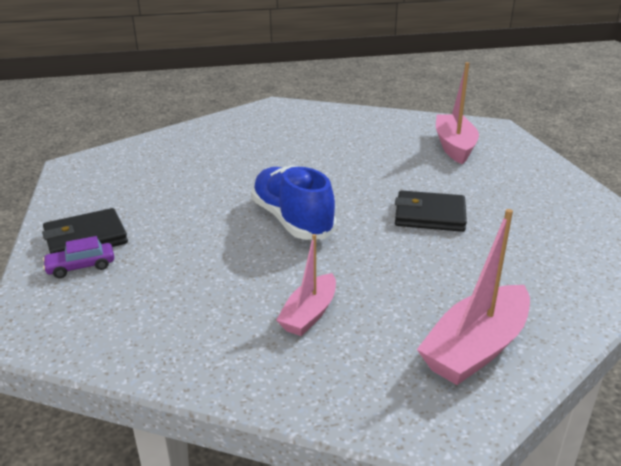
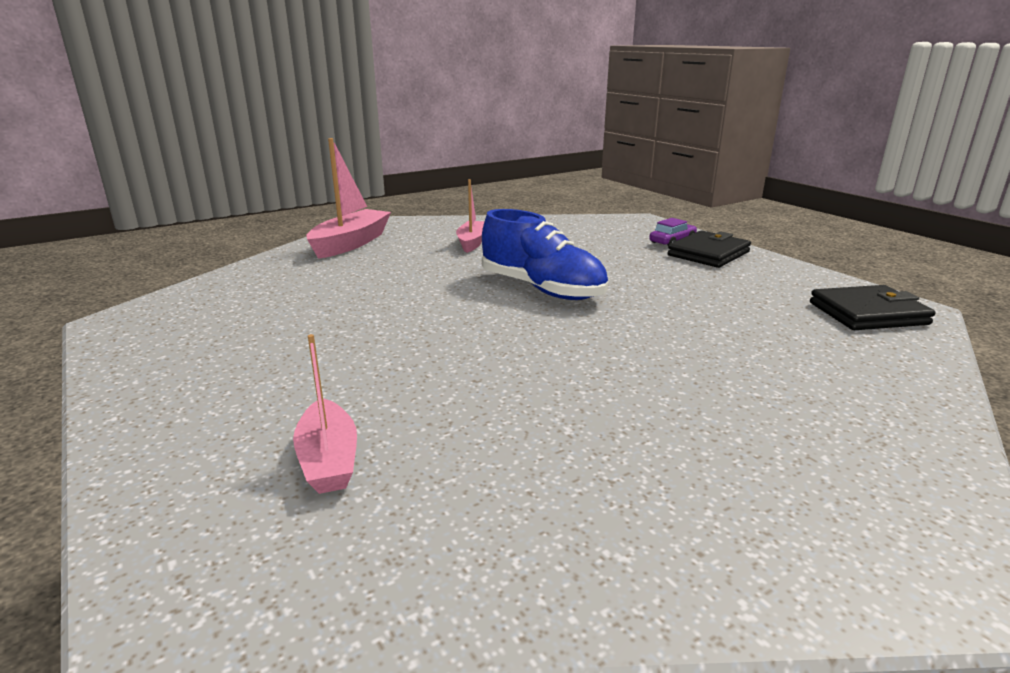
camera: 160 degrees right, 5 degrees down
black wallet [395,190,467,232] -> black wallet moved to [810,285,935,330]
pink boat [436,62,479,164] -> pink boat [293,334,357,494], size x0.63

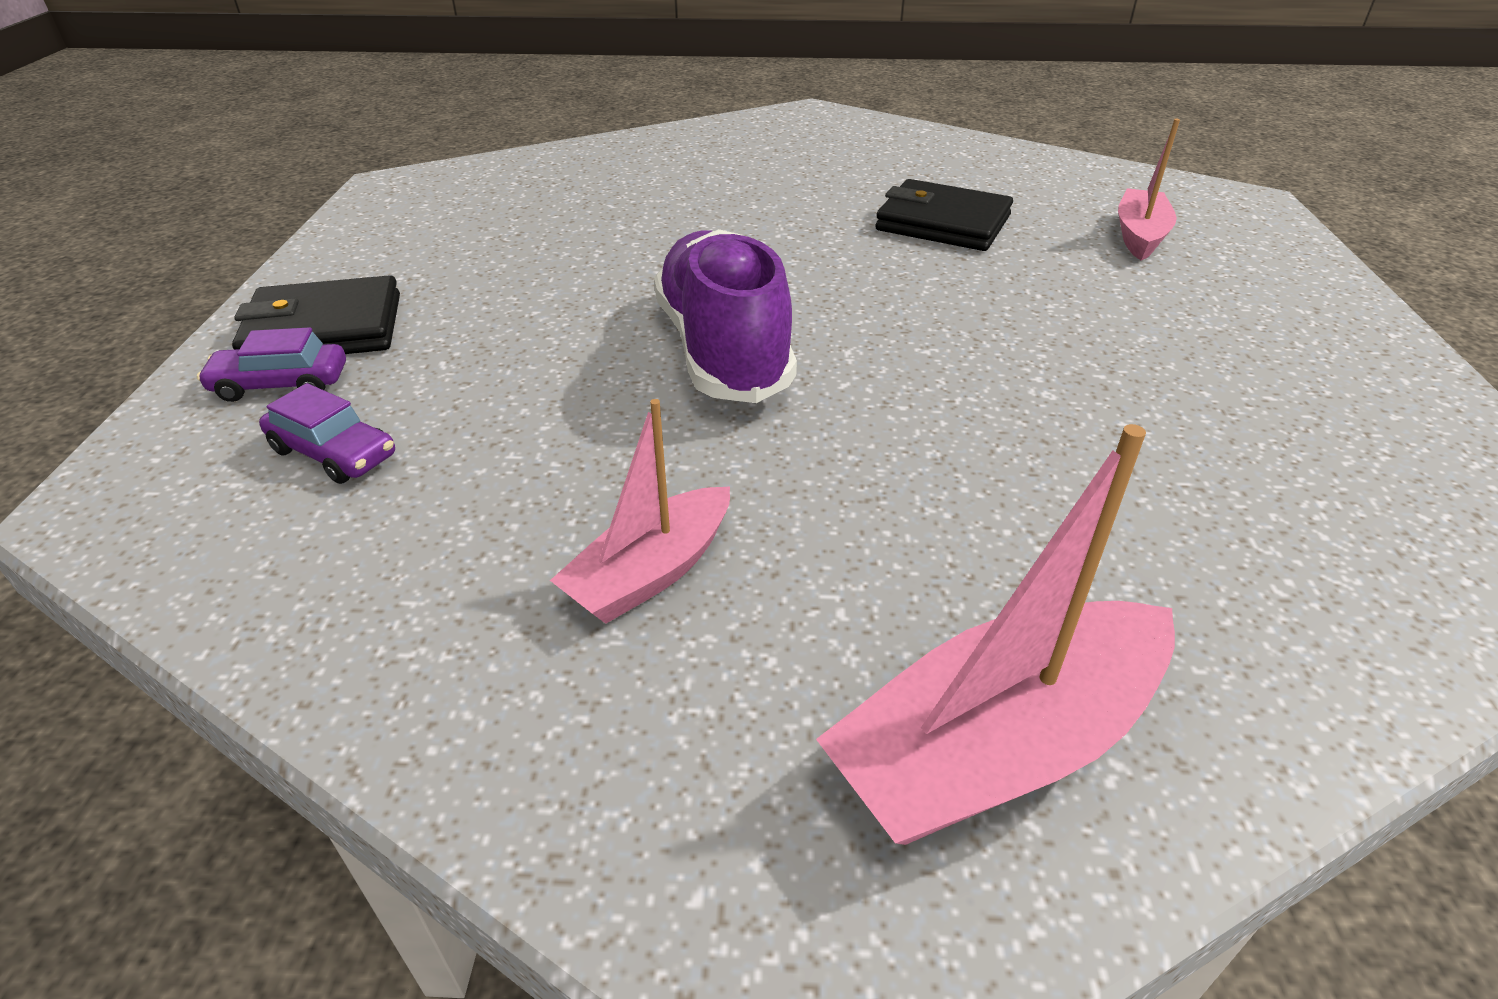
camera: 145 degrees left, 15 degrees up
blue shoe [482,209,608,300] -> purple shoe [654,229,797,403]
black wallet [810,285,935,330] -> black wallet moved to [875,179,1013,251]
none -> purple car [259,383,395,484]

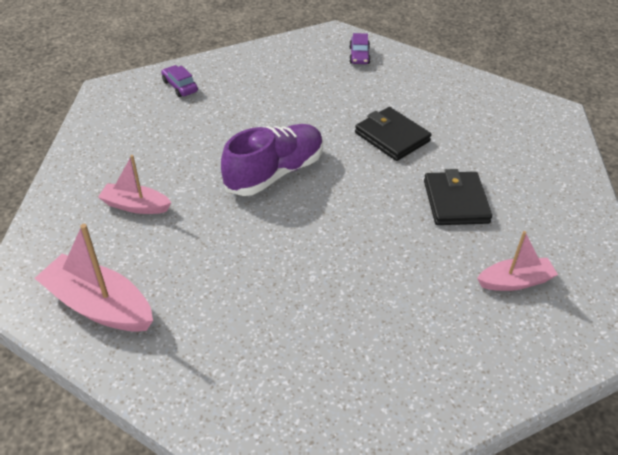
camera: 60 degrees right, 5 degrees up
black wallet [232,275,400,354] -> black wallet moved to [355,107,432,161]
purple car [259,383,395,484] -> purple car moved to [349,33,371,64]

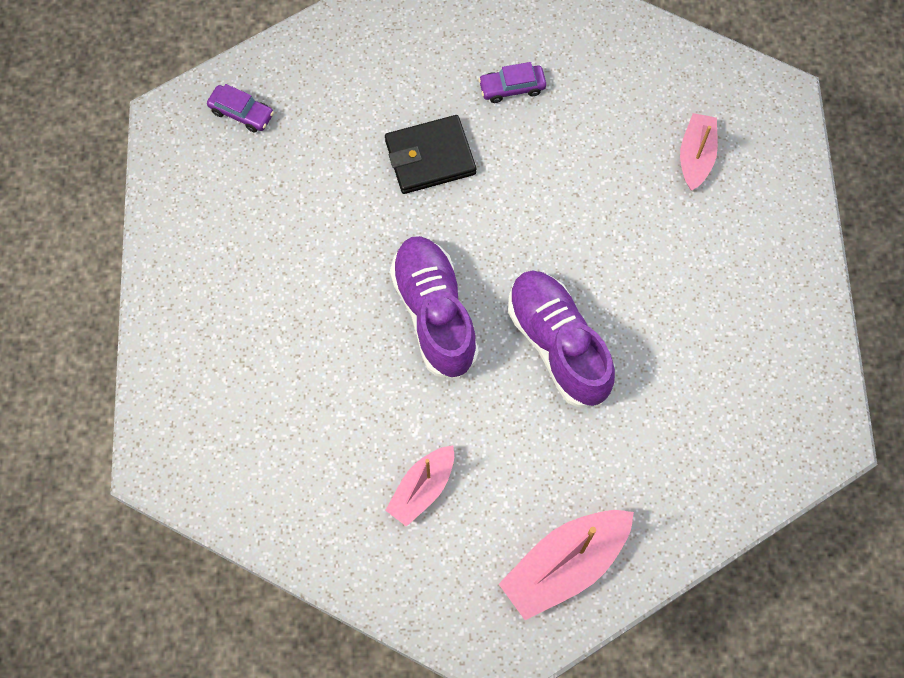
camera: 65 degrees left, 25 degrees up
purple car [161,65,198,97] -> purple car moved to [478,62,546,103]
black wallet [424,169,492,225] -> none
none -> purple shoe [508,270,615,407]

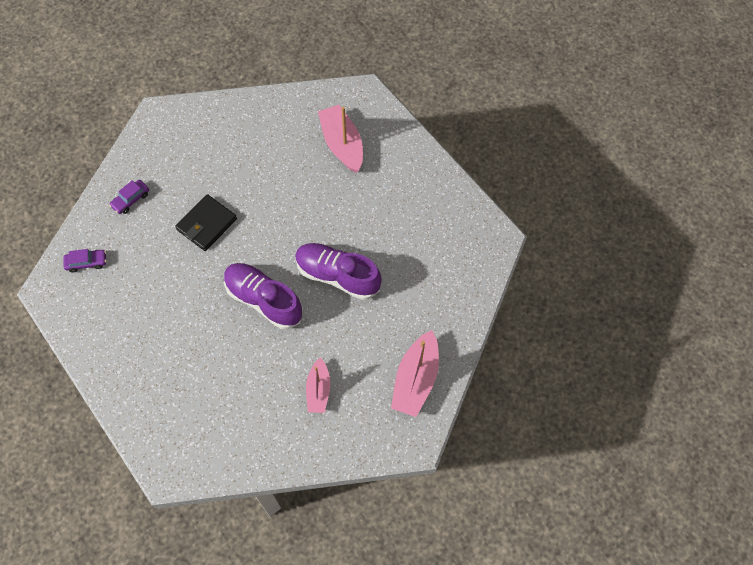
camera: 35 degrees left, 5 degrees down
purple car [478,62,546,103] -> purple car moved to [109,180,149,214]
pink boat [680,113,718,190] -> pink boat [318,104,363,173], size x1.60

